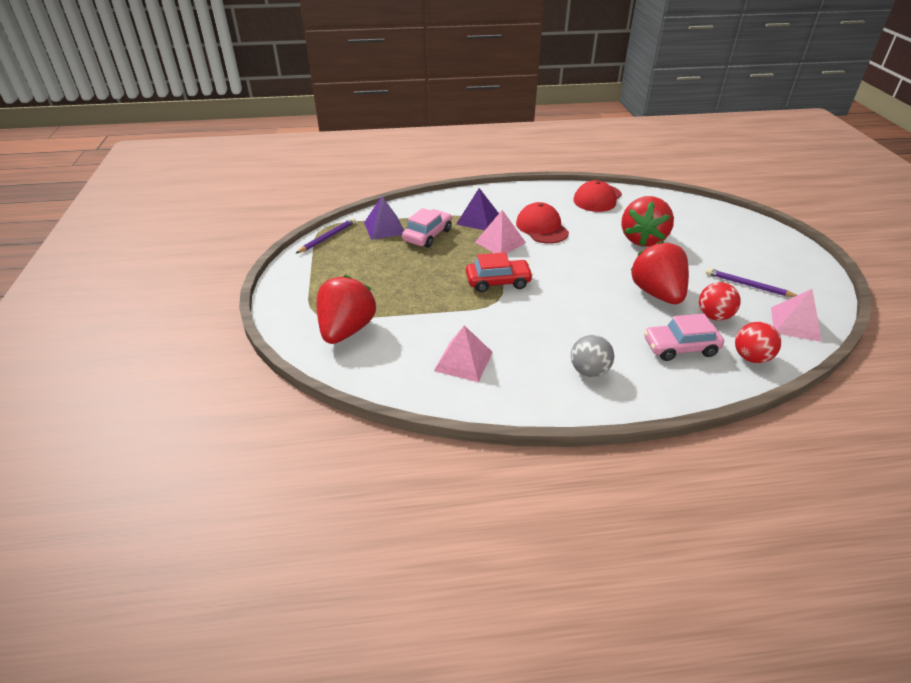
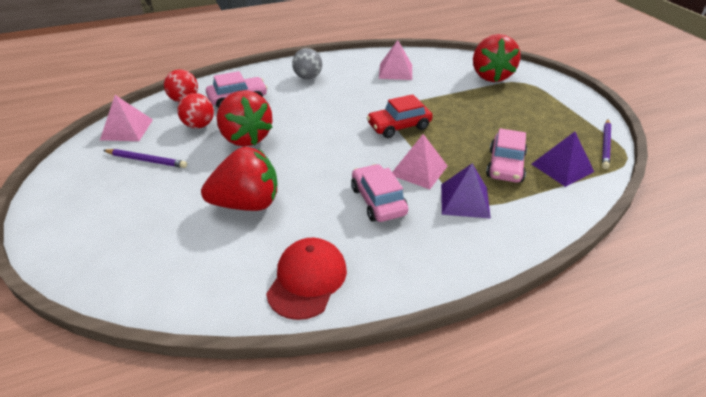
camera: 165 degrees right, 0 degrees up
red cap [516,202,569,244] -> pink car [351,164,408,222]
red strawberry [621,196,674,247] -> red strawberry turned 75 degrees clockwise [201,147,277,211]

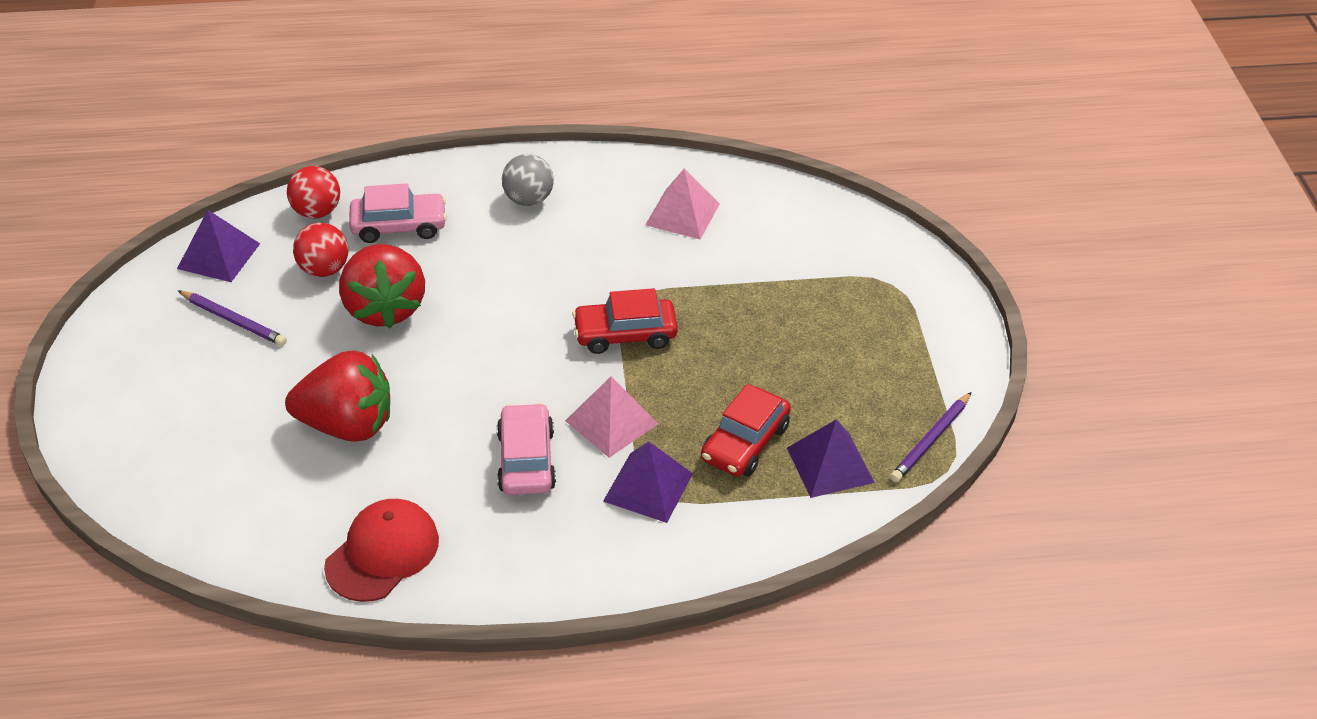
camera: 15 degrees right, 5 degrees up
pink pyramid [100,95,153,141] -> purple pyramid [177,210,260,282]
red strawberry [473,34,520,82] -> none
pink car [486,128,527,183] -> red car [701,384,791,477]

